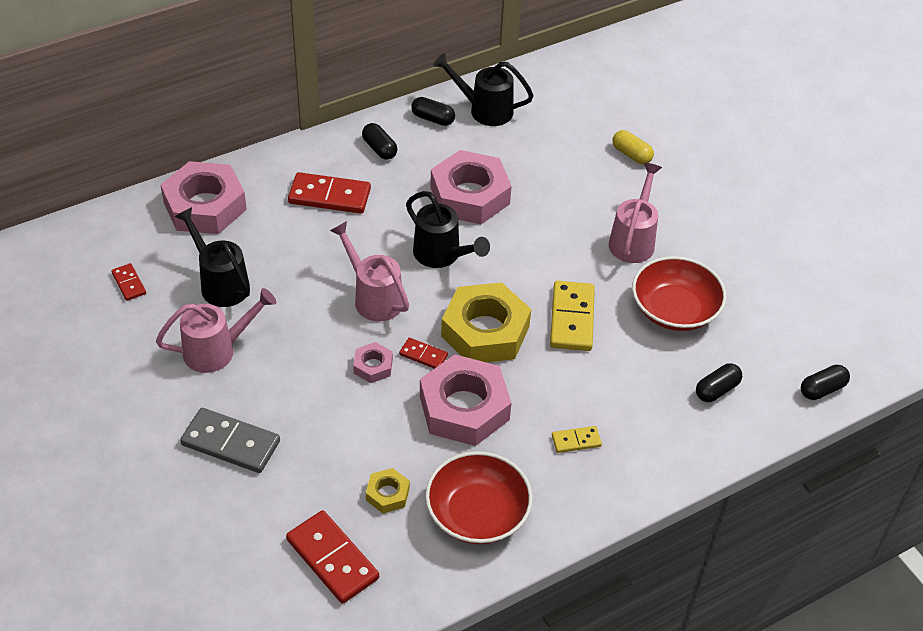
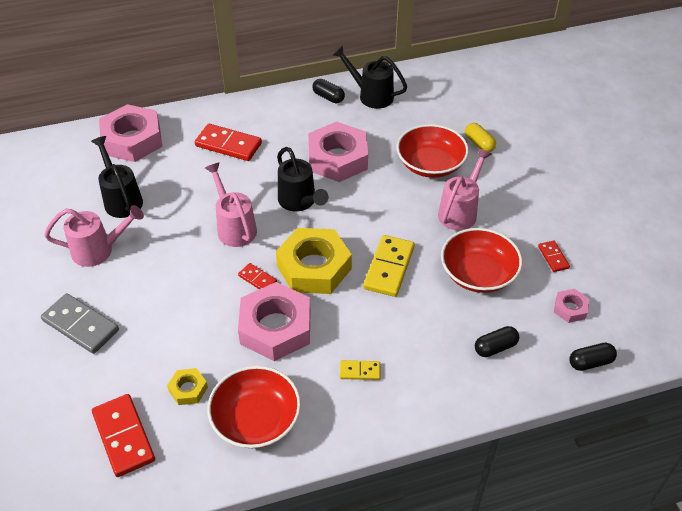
camera: 15 degrees right, 0 degrees up
red domino [111,263,146,301] -> red domino moved to [538,240,570,272]
pink nut [353,342,393,383] -> pink nut moved to [554,289,589,323]
black capsule [362,123,397,160] -> none
none -> red bowl [396,124,469,178]

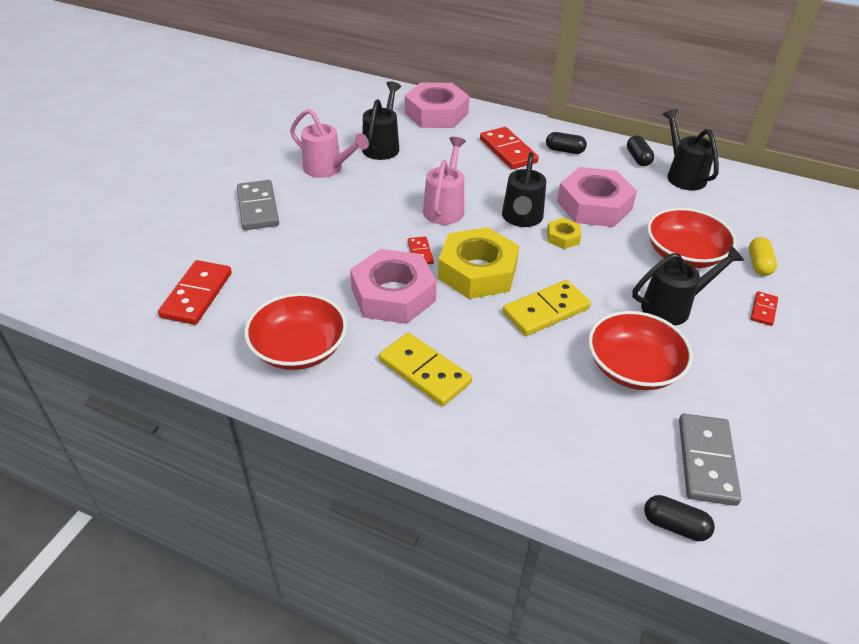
camera: 40 degrees right, 5 degrees down
yellow nut [167,368,208,405] -> yellow nut moved to [547,218,581,249]
yellow domino [340,360,380,380] -> yellow domino [379,333,472,406], size x1.91
pink watering can [438,148,492,230] -> black watering can [632,245,744,326]
black capsule [475,326,519,357] -> black capsule moved to [546,132,587,154]
red domino [538,240,570,272] -> red domino moved to [751,291,778,326]
pink nut [554,289,589,323] -> grey domino [679,414,741,506]

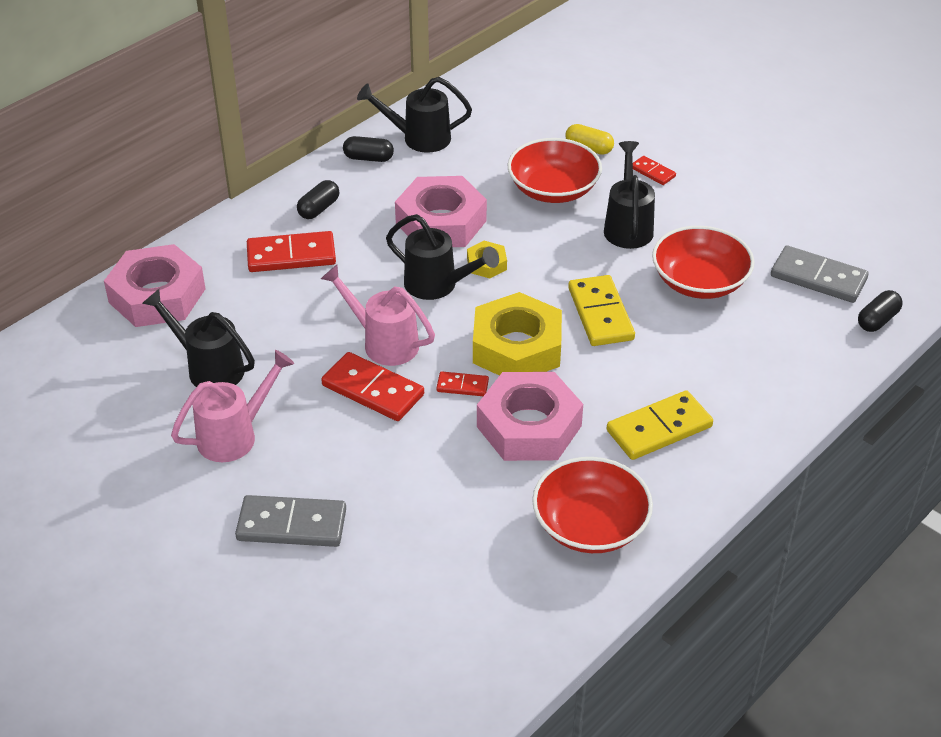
camera: 70 degrees left, 0 degrees up
red domino [158,260,232,325] -> red domino moved to [321,352,424,421]

